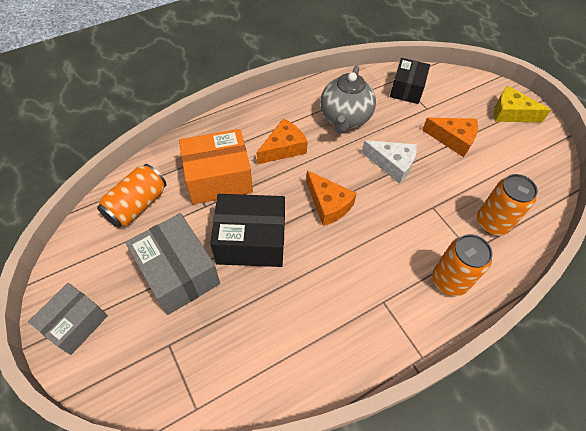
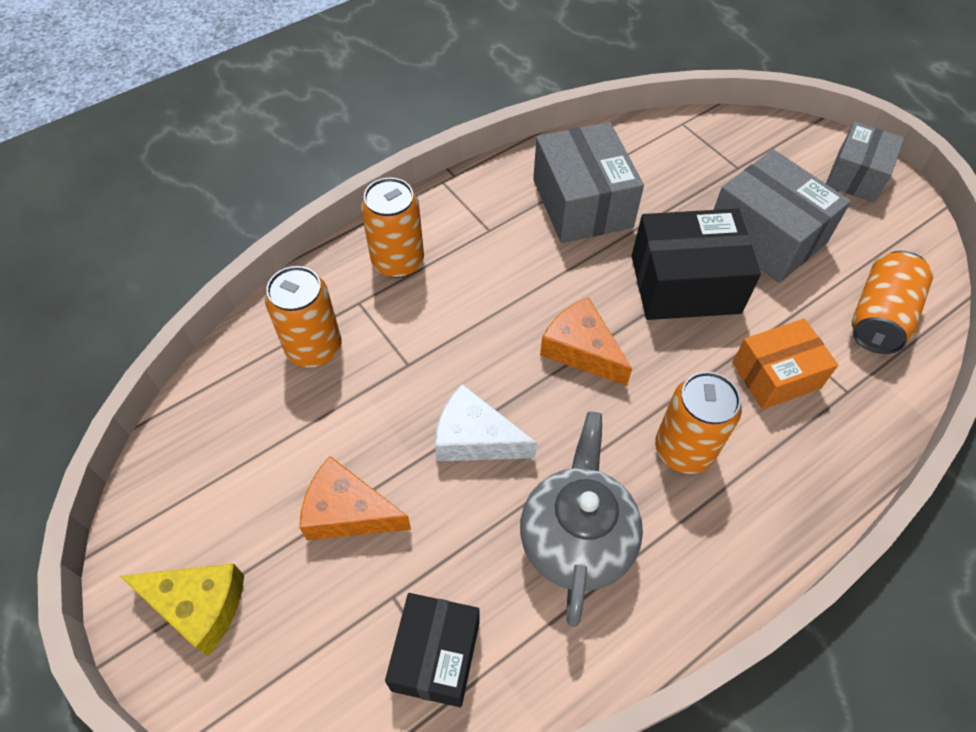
camera: 175 degrees right, 0 degrees up
orange box [179,129,253,204] -> orange box [732,318,838,409], size x0.66
orange cheese [256,118,308,164] -> orange can [655,372,742,474]
none -> grey box [533,122,644,243]

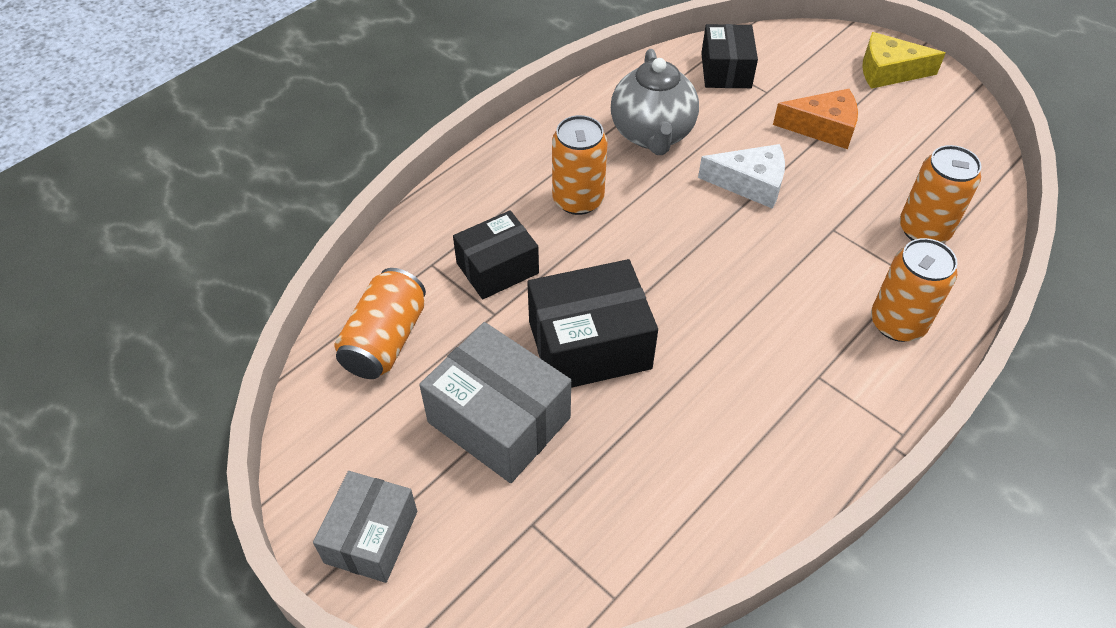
camera: 170 degrees right, 5 degrees down
grey box [533,122,644,243] -> none
orange cheese [540,297,632,386] -> none
orange box [732,318,838,409] -> black box [453,210,539,299]

